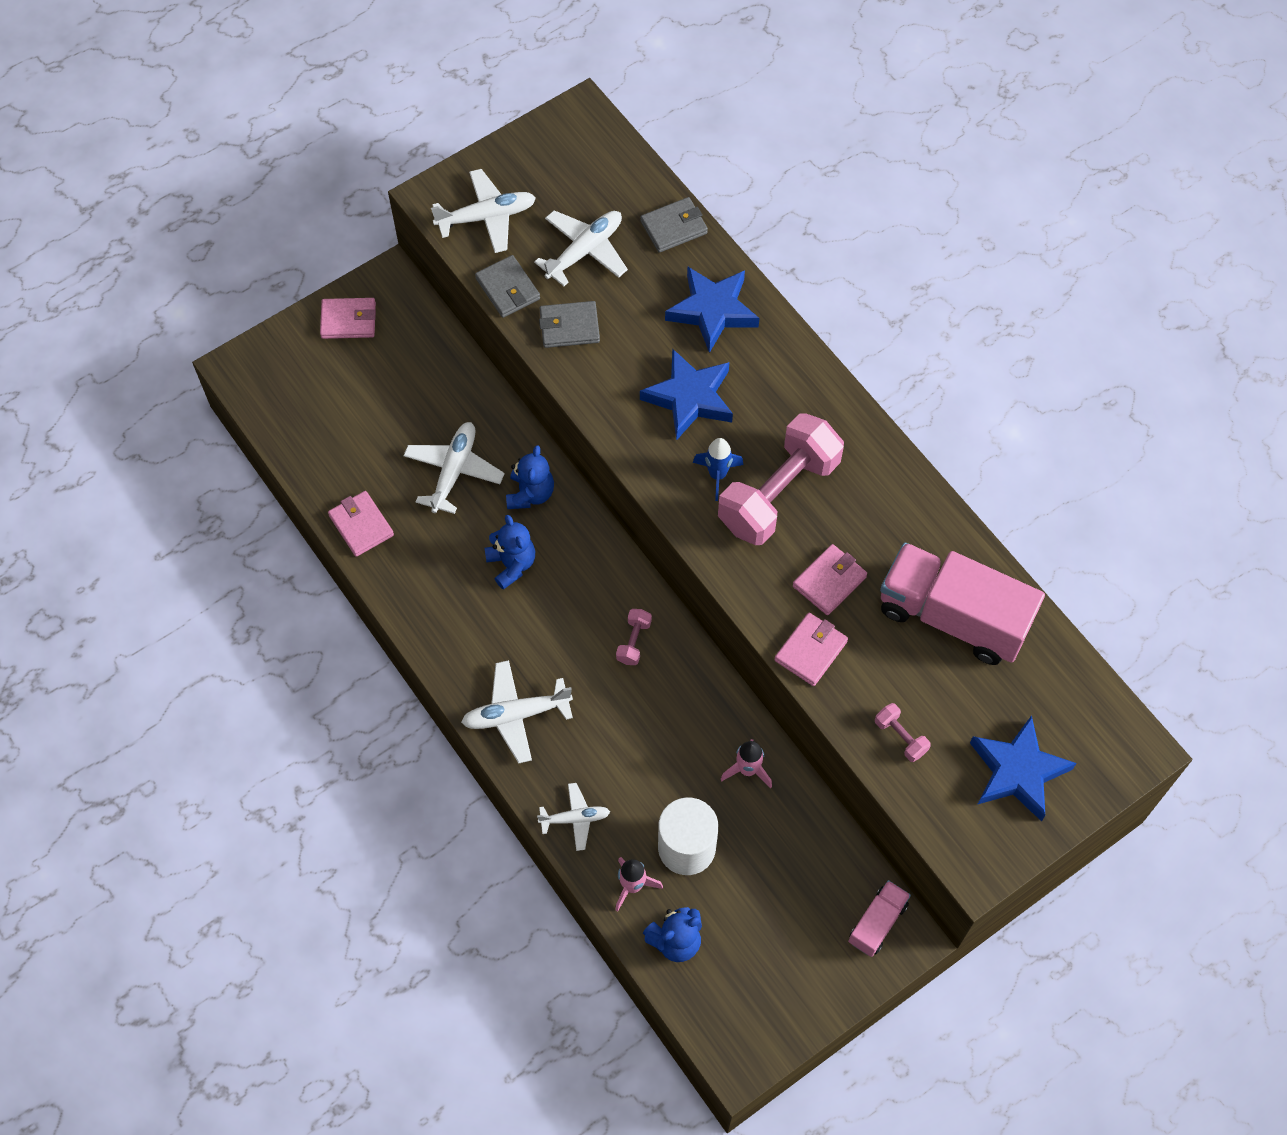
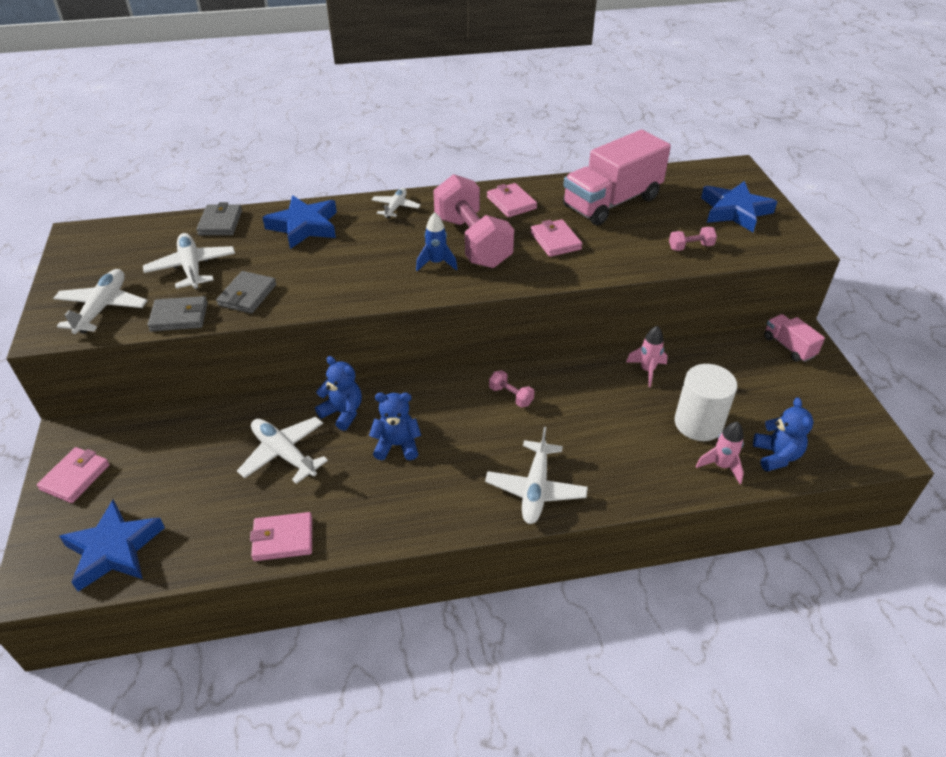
camera: 65 degrees left, 20 degrees down
white plane [537,783,610,851] -> white plane moved to [371,188,421,218]
blue star [640,348,733,440] -> blue star moved to [59,500,165,592]
pink wallet [774,613,848,686] -> pink wallet moved to [487,183,537,217]

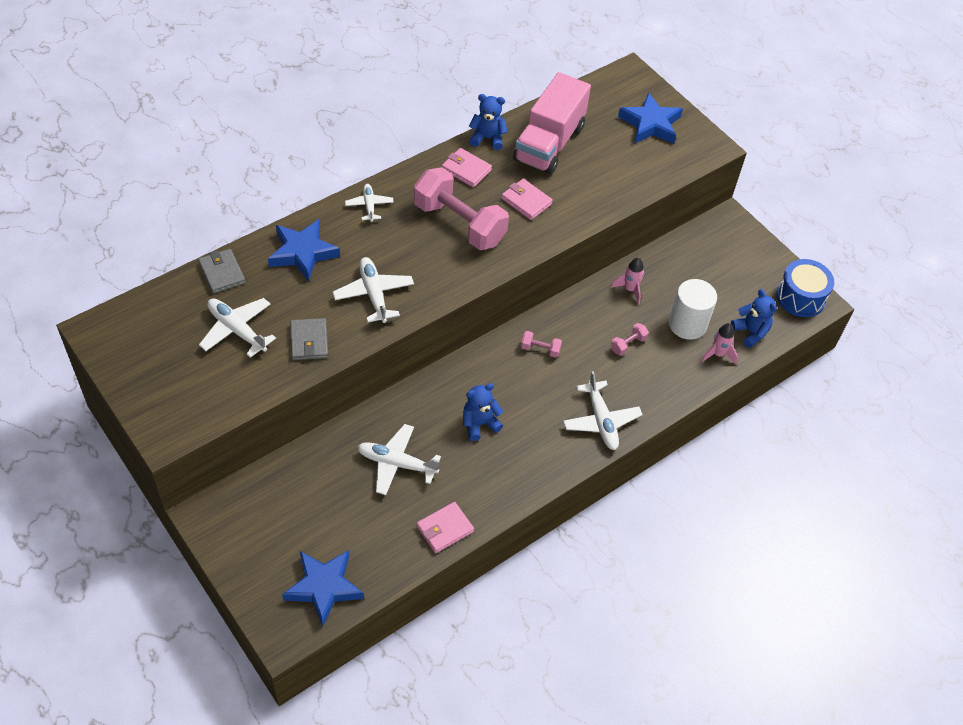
camera: 30 degrees left, 10 degrees up
pink wallet [37,447,110,503] -> none
white plane [53,269,148,334] -> white plane moved to [333,257,414,323]
grey wallet [148,296,208,331] -> none
blue teddy bear [315,356,362,431] -> blue teddy bear moved to [469,94,507,150]
blue rocket [416,212,458,271] -> none
pink dumbbell [669,227,717,251] -> pink dumbbell moved to [611,323,649,356]
pink truck [764,314,825,362] -> none
none -> blue drum [777,259,834,317]

